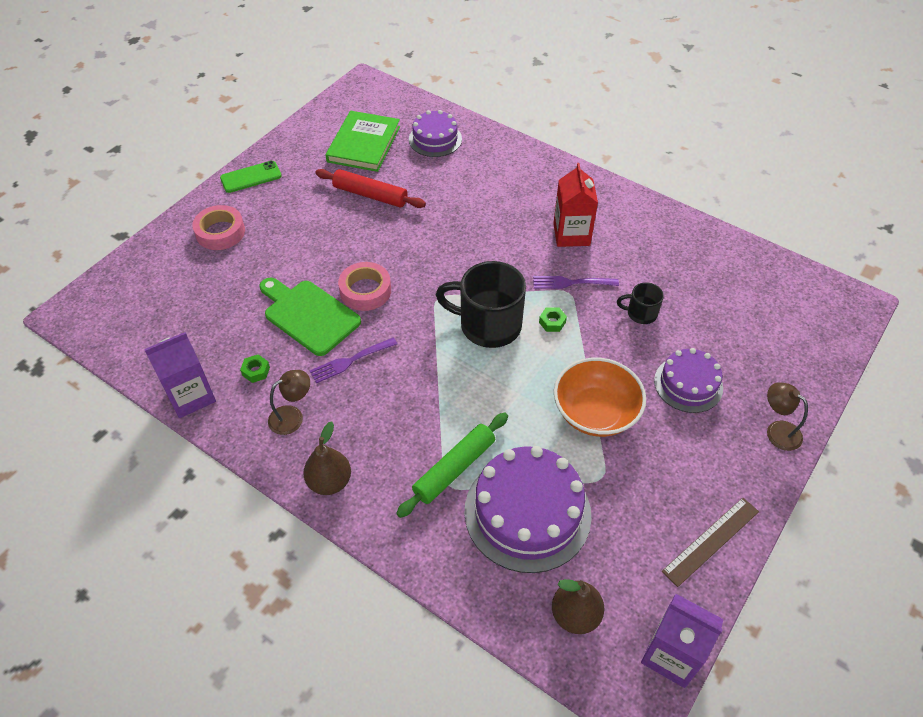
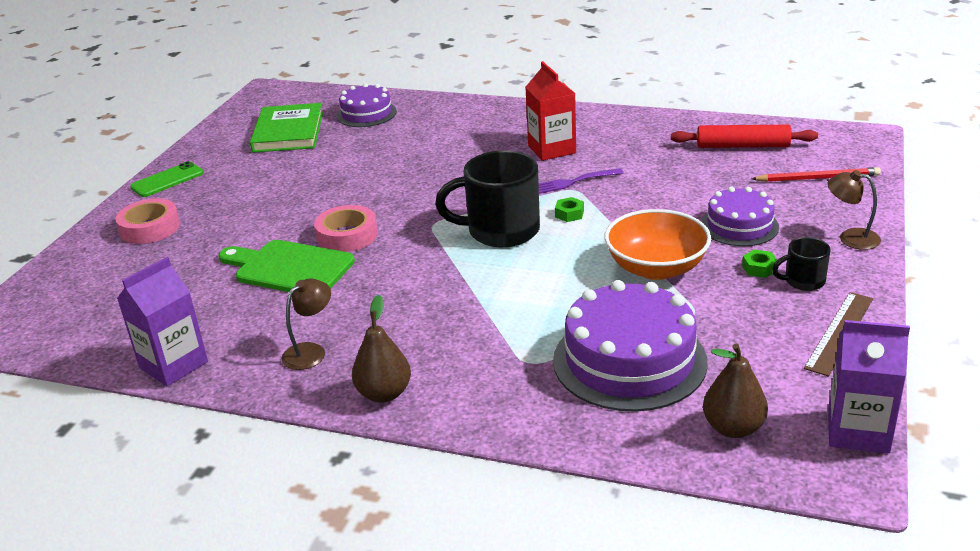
camera: 15 degrees left, 20 degrees down
green nut [240,354,270,383] -> green nut moved to [742,249,777,278]
purple fork [310,337,397,383] -> none
red rolling pin [315,169,426,208] -> red rolling pin moved to [671,125,818,148]
green rolling pin [396,412,508,518] -> none
black mug [617,282,664,324] -> black mug moved to [772,237,831,291]
none -> red pencil [751,167,881,182]

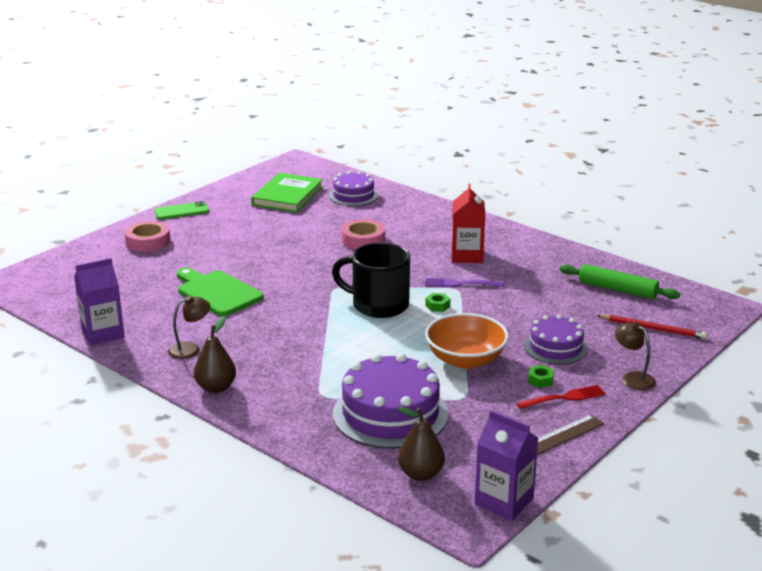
camera: 20 degrees right, 5 degrees down
pink tape [314,205,378,252] -> pink tape moved to [341,219,385,250]
red rolling pin [671,125,818,148] -> green rolling pin [560,264,680,299]
black mug [772,237,831,291] -> red fork [517,385,606,409]

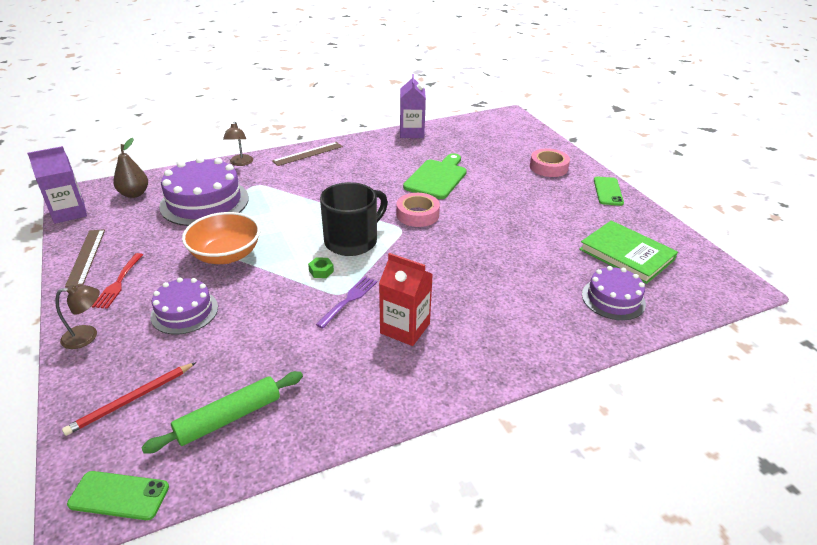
camera: 115 degrees right, 10 degrees up
brown lamp [168,296,211,359] -> brown lamp moved to [223,122,253,166]
green cutting board [177,267,264,316] -> green cutting board turned 45 degrees counterclockwise [403,153,467,199]
brown pear [194,317,236,393] -> brown ruler [272,142,343,166]
pink tape [341,219,385,250] -> pink tape moved to [396,193,440,227]
green nut [528,365,554,388] -> none
none -> green phone [67,471,169,520]

